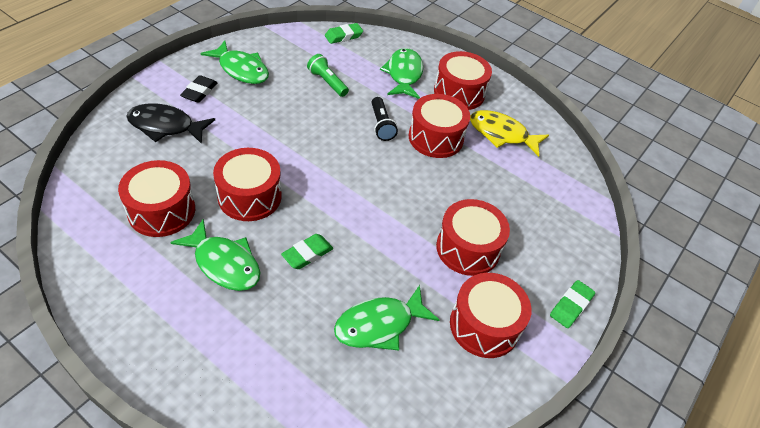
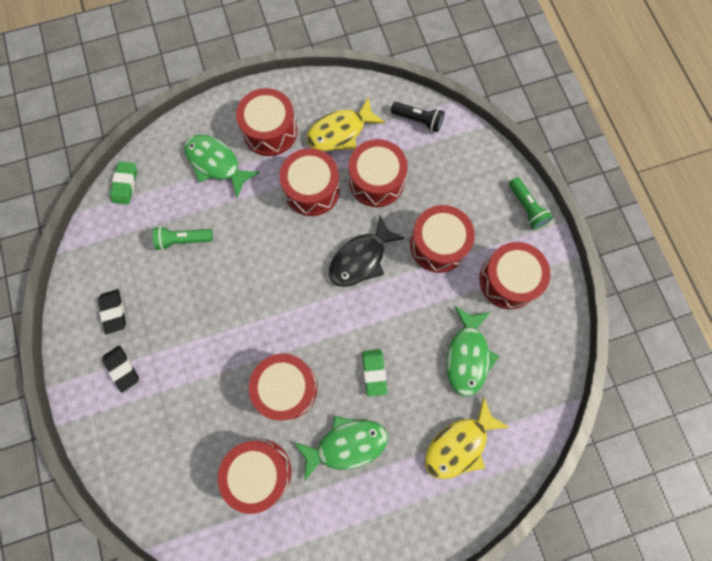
camera: 50 degrees left, 25 degrees up
black fish [126,103,215,144] -> black fish moved to [329,215,405,287]
green fish [200,41,269,84] -> black eraser [98,289,126,334]
black flashlight [372,97,398,141] -> black flashlight moved to [391,102,445,132]
green eraser [550,280,595,328] -> green flashlight [509,177,553,230]
none -> red drum [349,139,408,207]
none -> yellow fish [425,397,510,479]

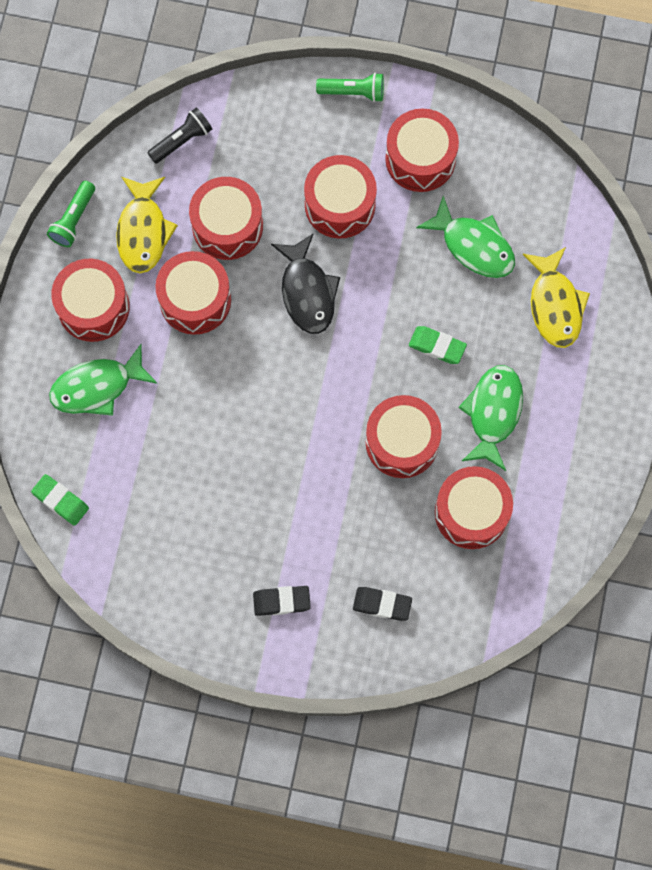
camera: 60 degrees left, 0 degrees up
black eraser [98,289,126,334] -> black eraser moved to [353,587,412,621]
green flashlight [153,226,213,250] -> green flashlight moved to [47,181,95,247]

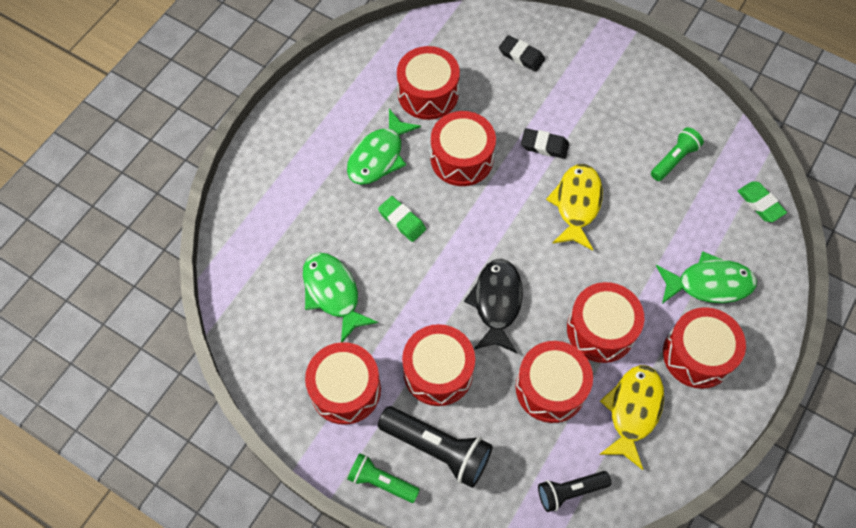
camera: 160 degrees left, 10 degrees down
green flashlight [47,181,95,247] -> green flashlight moved to [651,127,704,181]
black eraser [253,586,311,616] -> black eraser moved to [521,128,569,159]
yellow fish [522,247,590,348] -> yellow fish moved to [546,164,603,250]
none -> black flashlight [378,406,493,488]

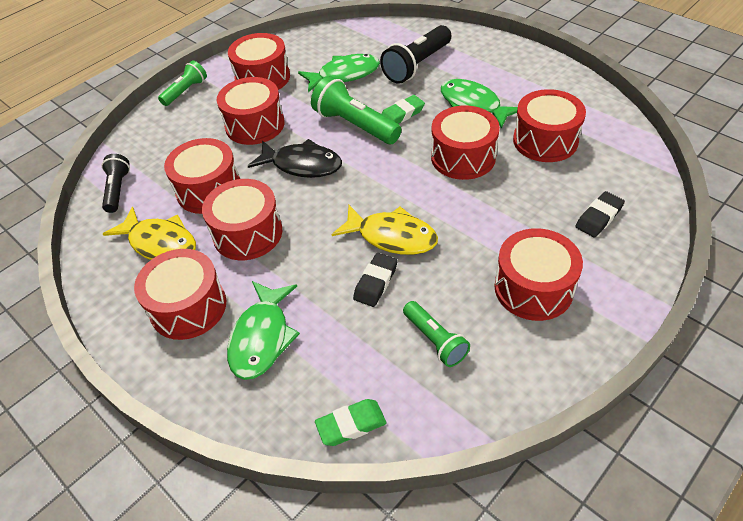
camera: 105 degrees right, 15 degrees down
black flashlight [378,406,493,488] -> black flashlight moved to [380,25,451,84]
black eraser [521,128,569,159] -> black eraser moved to [353,253,398,307]
none -> green flashlight [311,76,401,144]
none -> red drum [495,228,583,321]

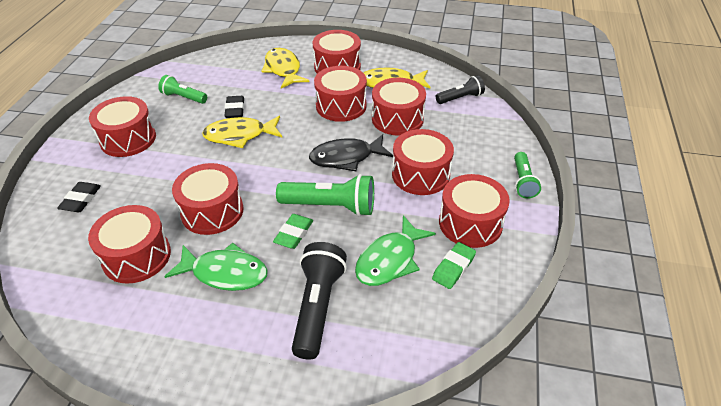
camera: 145 degrees right, 5 degrees down
black flashlight [102,154,130,213] -> black flashlight turned 75 degrees counterclockwise [436,75,485,104]
green fish [227,281,300,380] -> yellow fish [262,48,310,89]
green eraser [315,399,387,446] -> green eraser moved to [432,242,476,289]

